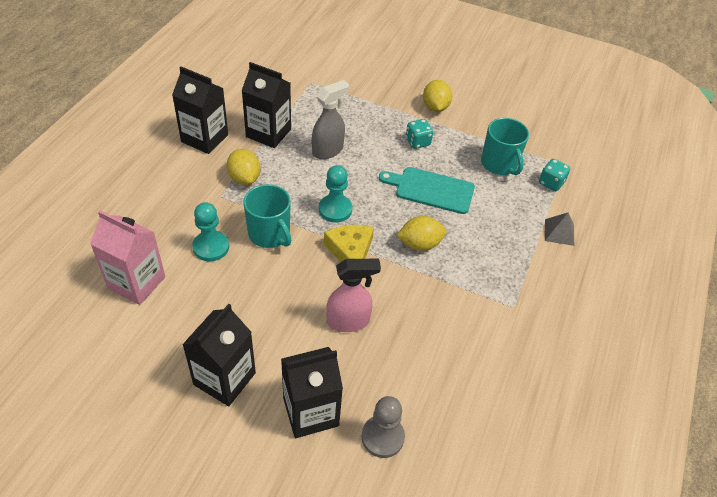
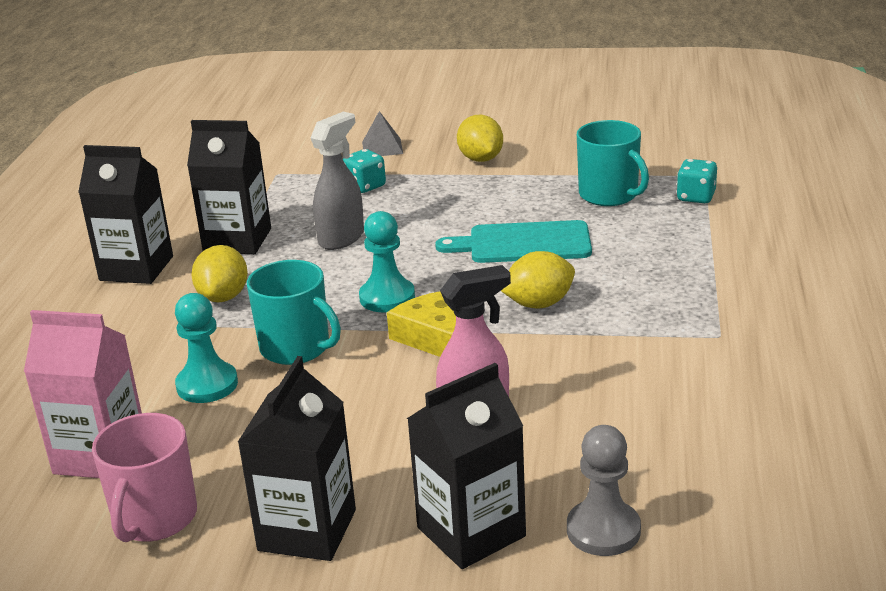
camera: 10 degrees left, 20 degrees down
yellow lemon [227,149,260,185] -> yellow lemon turned 45 degrees clockwise [191,245,248,303]
turquoise dice [406,119,433,149] -> turquoise dice moved to [343,149,386,193]
grey pyramid [545,212,574,246] -> grey pyramid moved to [362,111,403,156]
none -> pink mug [92,413,197,542]

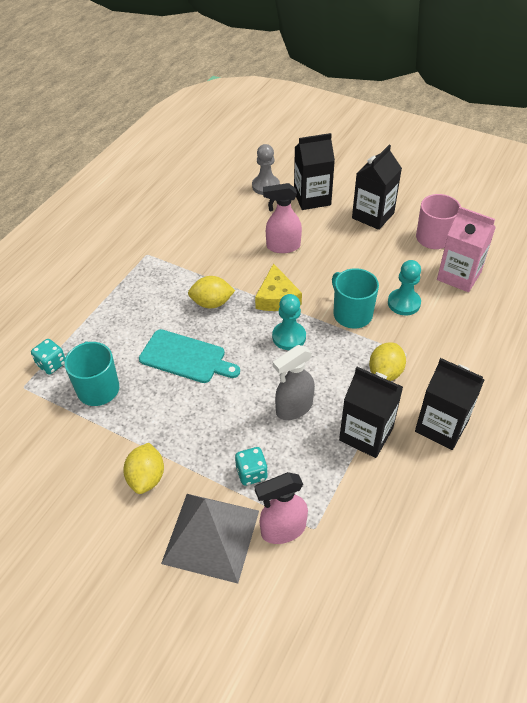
camera: 160 degrees left, 20 degrees up
grey pyramid [362,111,403,156] -> grey pyramid [161,494,259,584], size x2.17
none -> pink spray bottle [255,472,308,544]

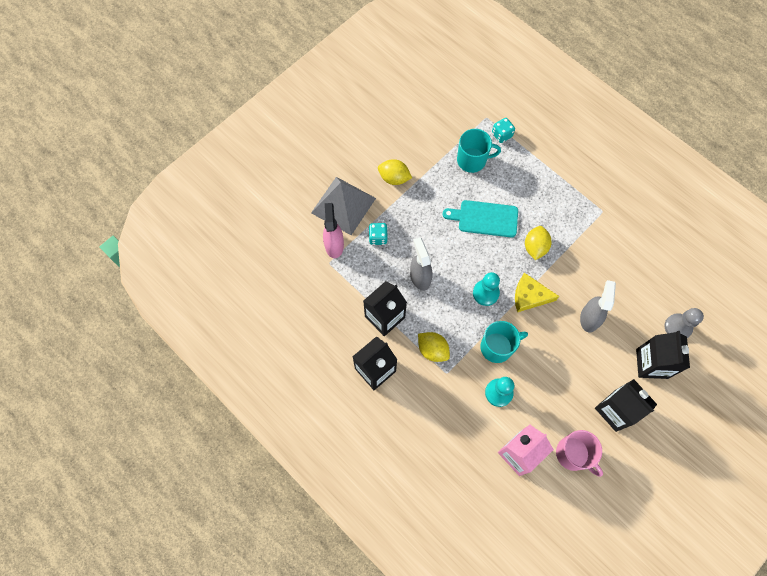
camera: 105 degrees right, 20 degrees up
turquoise cutting board [139,329,240,383] -> turquoise cutting board turned 60 degrees clockwise [443,200,518,237]
pink spray bottle [263,183,302,253] -> grey spray bottle [580,280,616,333]

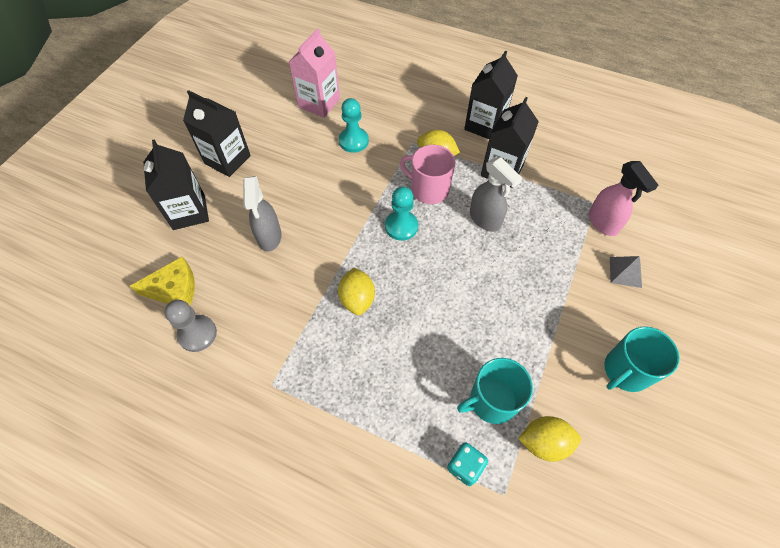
camera: 160 degrees right, 10 degrees down
grey pyramid [311,177,376,235] -> grey pyramid [610,256,642,288], size x0.46
turquoise dice [369,223,388,245] -> none
yellow lemon [378,159,412,185] -> yellow lemon moved to [518,416,581,462]
turquoise cutting board [443,200,518,237] -> none
turquoise mug [480,321,528,363] -> turquoise mug moved to [604,326,680,392]
yellow cheese [515,273,559,312] -> yellow cheese moved to [130,256,195,306]
pink mug [556,430,603,477] -> pink mug moved to [400,145,456,204]
grey pawn [664,308,704,338] -> grey pawn moved to [164,300,217,352]

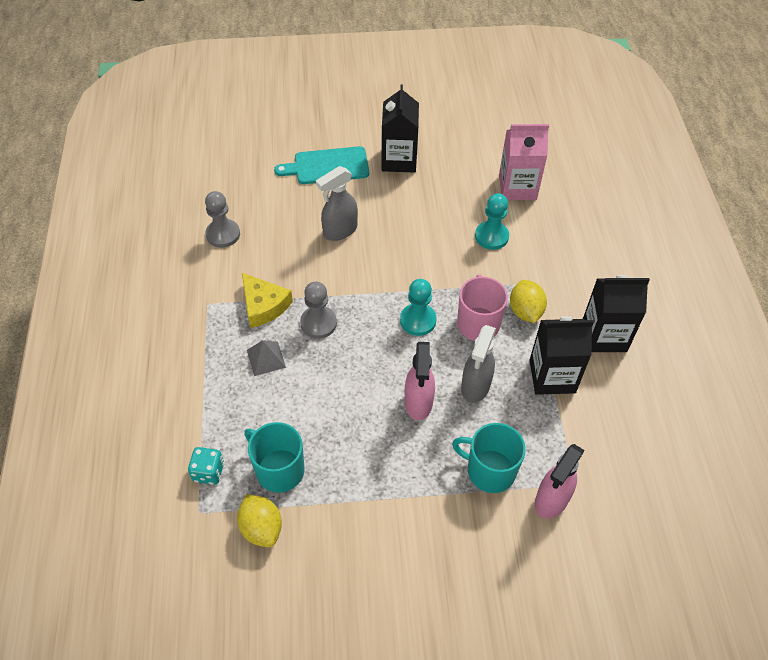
camera: 60 degrees right, 5 degrees down
yellow cheese [130,256,195,306] -> yellow cheese moved to [242,273,293,328]
black carton [143,139,209,230] -> turquoise cutting board [274,146,369,184]
yellow lemon [338,268,375,315] -> grey pawn [300,282,337,339]
turquoise mug [604,326,680,392] -> turquoise mug moved to [452,423,526,493]
grey pyramid [610,256,642,288] -> grey pyramid moved to [247,340,286,376]
none -> pink spray bottle [405,342,435,420]

